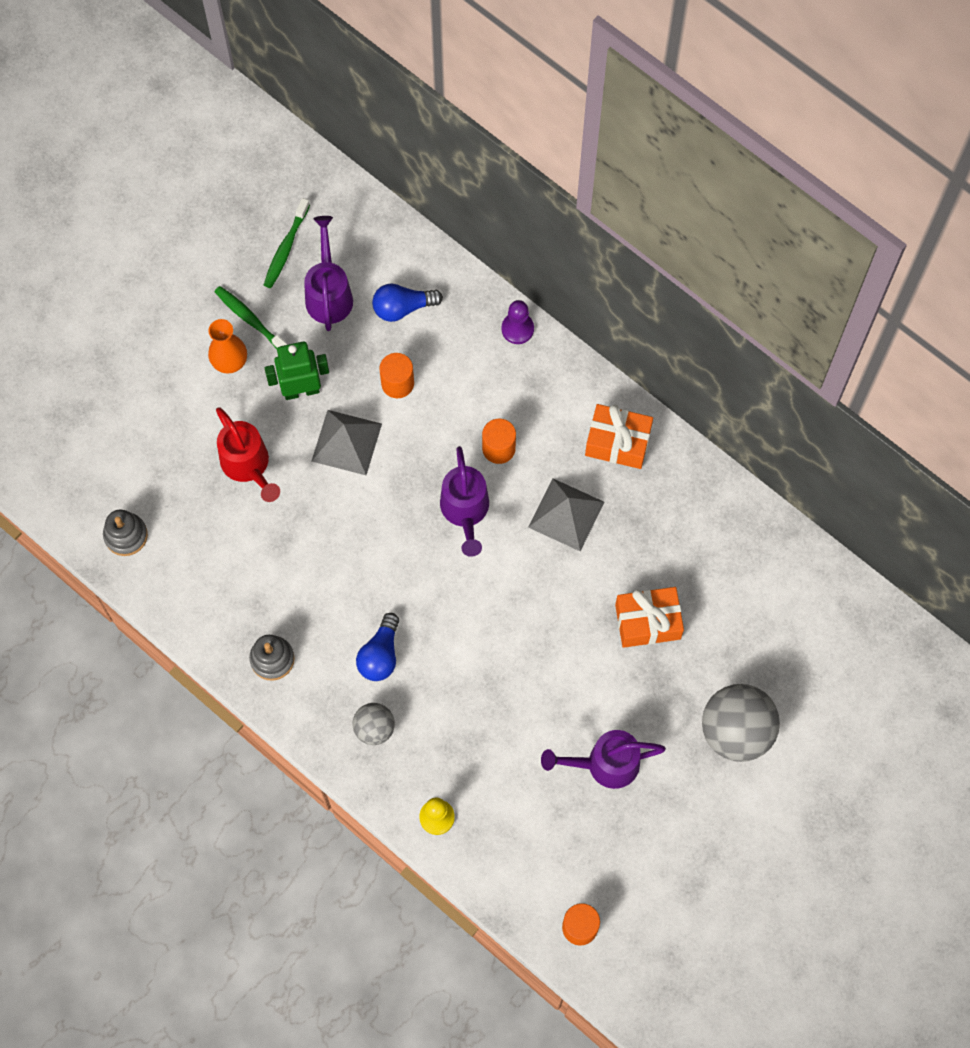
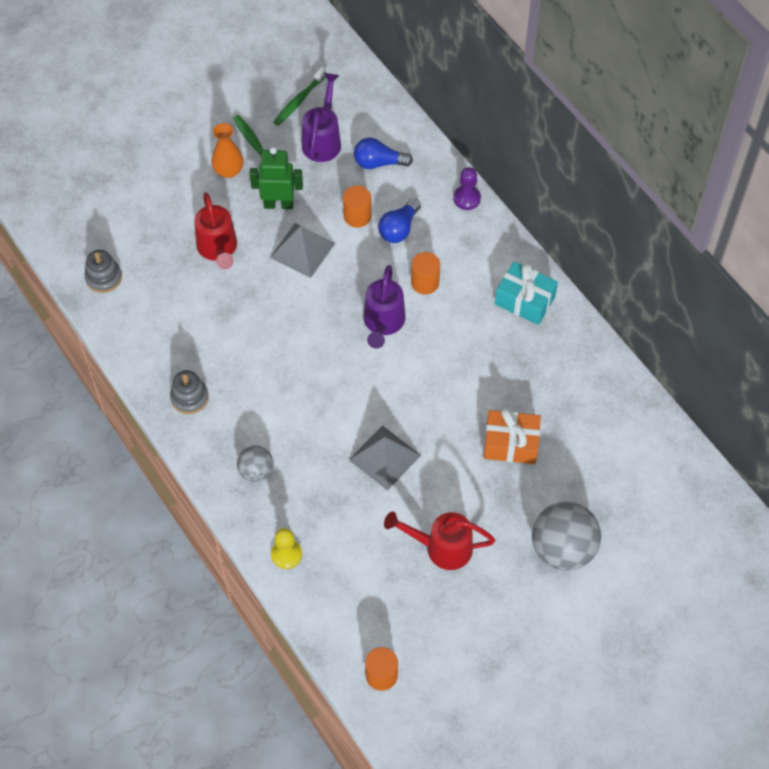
camera: 15 degrees right, 10 degrees down
blue light bulb [356,613,399,681] -> blue light bulb moved to [378,198,421,243]
grey pyramid [528,479,605,551] -> grey pyramid moved to [349,425,421,491]
purple watering can [541,730,666,789] -> red watering can [384,511,495,570]
orange gift [585,404,653,469] -> turquoise gift [495,261,558,325]

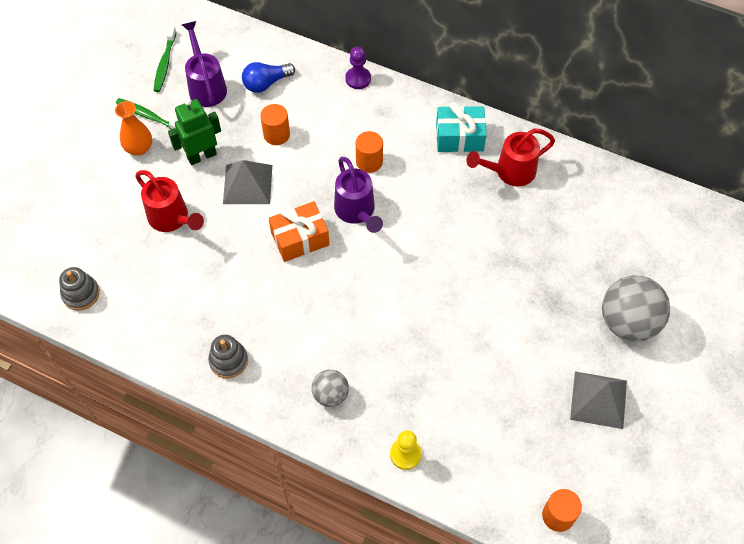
camera: 30 degrees left, 0 degrees up
grey pyramid [349,425,421,491] -> grey pyramid moved to [570,371,627,429]
blue light bulb [378,198,421,243] -> none
red watering can [384,511,495,570] -> red watering can moved to [466,128,555,186]
orange gift [484,408,541,464] -> orange gift moved to [269,201,330,262]

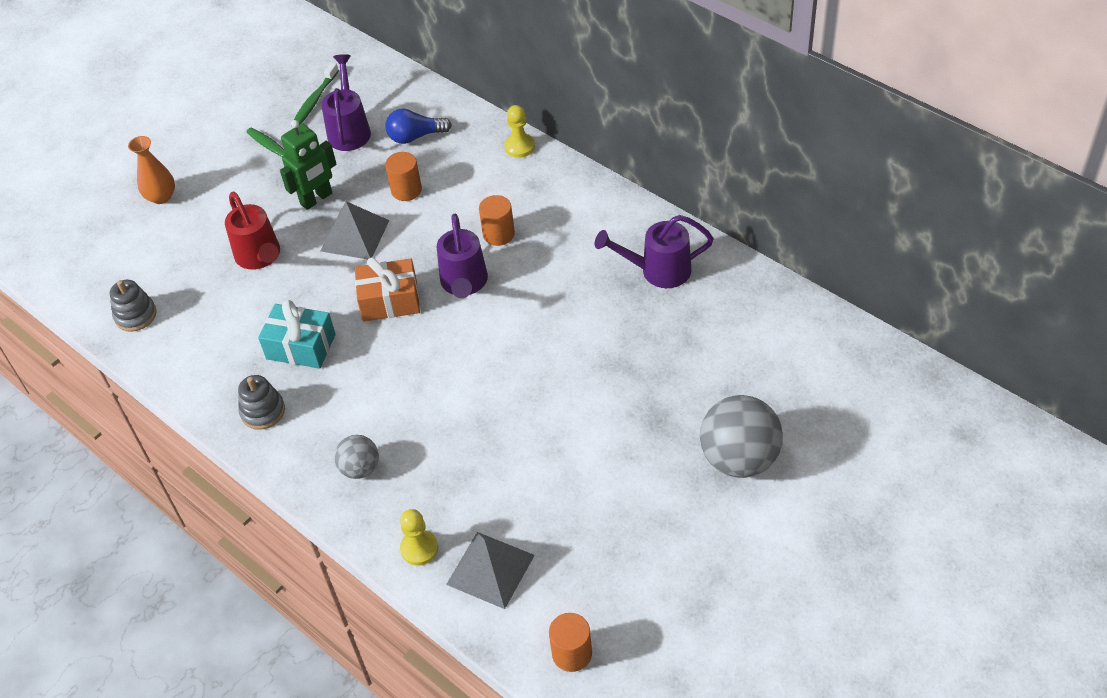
camera: 20 degrees right, 10 degrees down
orange vase [115,101,152,156] -> orange vase moved to [128,136,175,204]
green robot [168,98,221,165] -> green robot turned 150 degrees clockwise [280,120,337,210]
purple pawn [345,47,371,89] -> yellow pawn [504,105,535,158]
turquoise gift [436,102,487,152] -> turquoise gift moved to [258,300,336,369]
red watering can [466,128,555,186] -> purple watering can [595,215,714,288]
grey pyramid [570,371,627,429] -> grey pyramid moved to [446,532,535,609]

